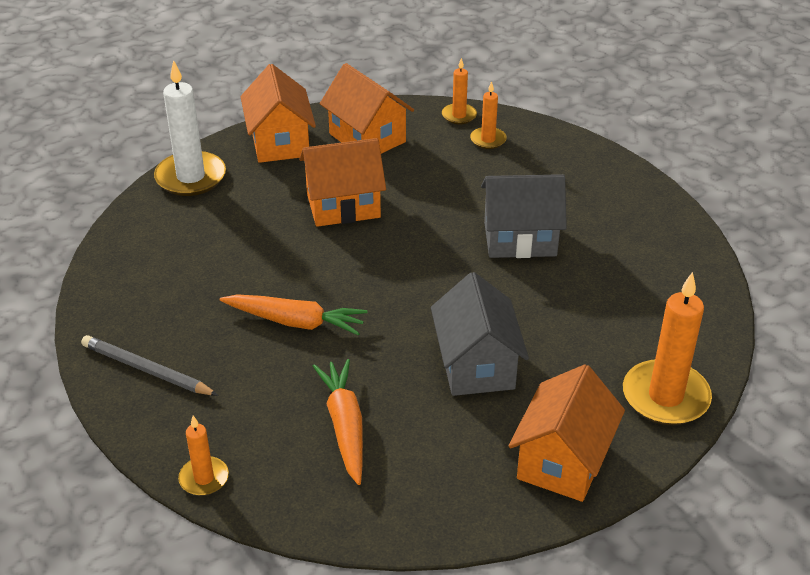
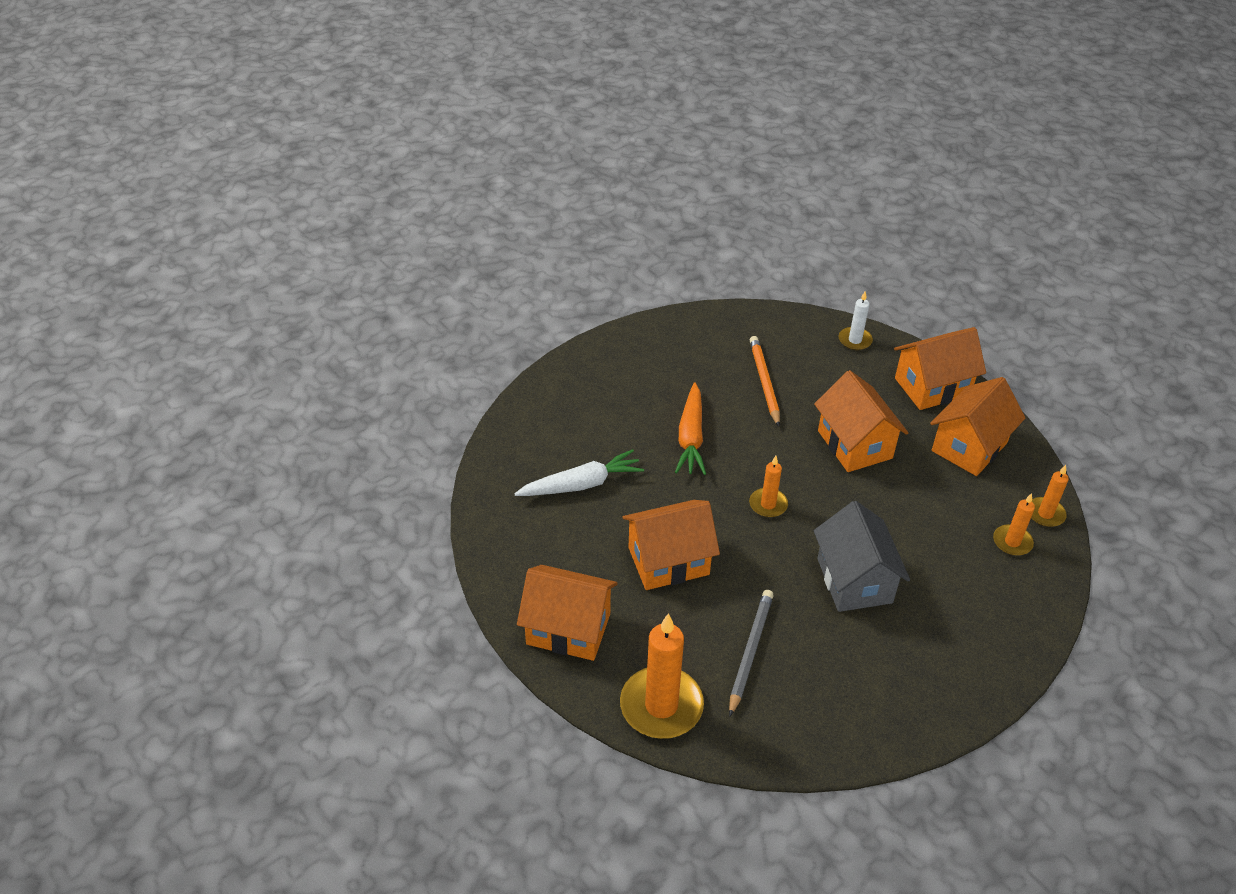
camera: 80 degrees right, 5 degrees up
grey pencil [81,335,218,396] -> grey pencil moved to [729,590,774,717]
white candle [154,60,226,196] -> white candle [839,291,873,351], size x0.53
orange candle [178,416,229,496] -> orange candle moved to [749,456,788,518]
orange carrot [313,359,363,485] -> white carrot [514,449,644,496]
grey house [431,272,529,396] -> orange house [623,500,720,590]
none -> orange pencil [750,336,780,427]

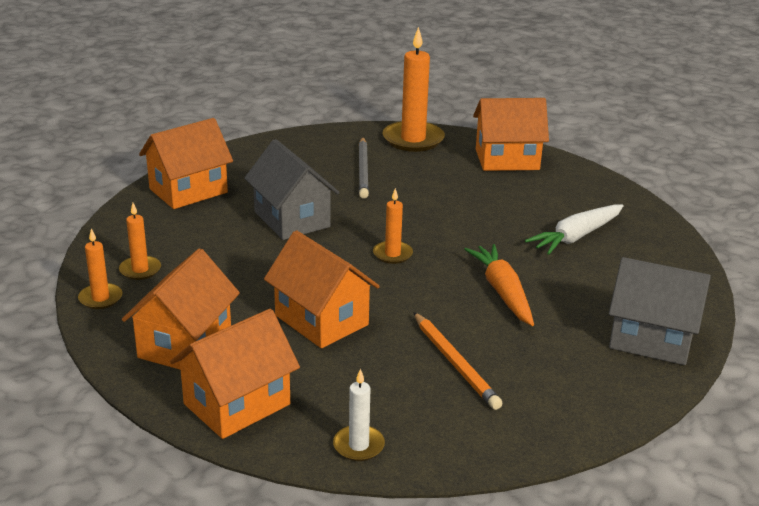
camera: 160 degrees right, 15 degrees down
orange house [623,500,720,590] -> orange house moved to [139,118,233,209]
none -> grey house [609,257,711,365]

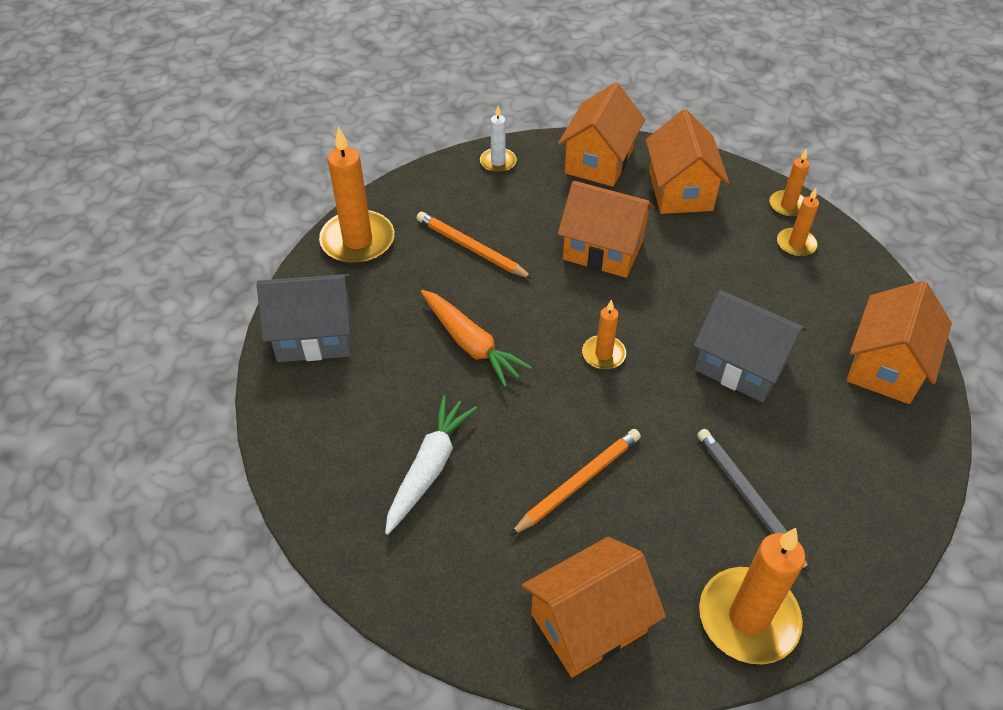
camera: 155 degrees right, 20 degrees up
none -> orange candle [319,127,394,264]
none -> orange pencil [510,429,641,536]

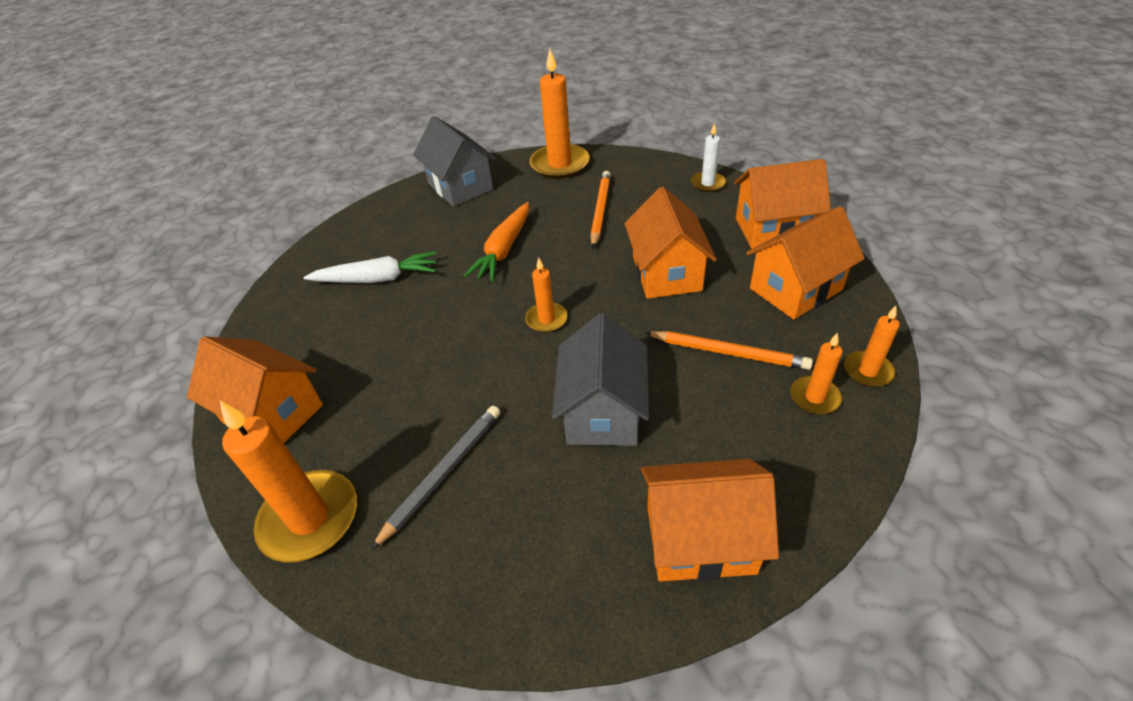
camera: 65 degrees right, 5 degrees down
orange pencil [510,429,641,536] -> orange pencil moved to [644,331,813,370]

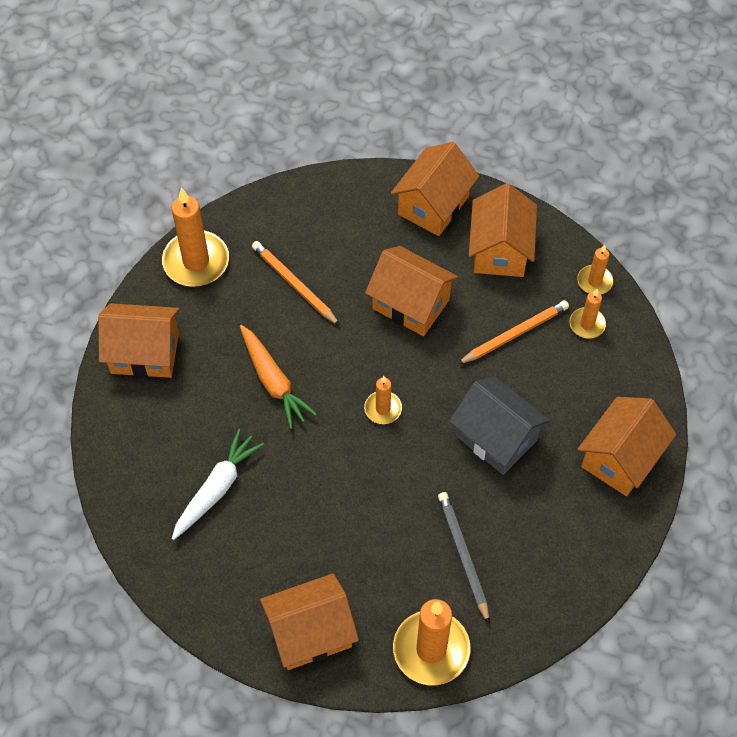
camera: 55 degrees left, 15 degrees up
grey house [413,116,496,207] -> orange house [98,303,180,378]
white candle [691,123,726,192] -> none

